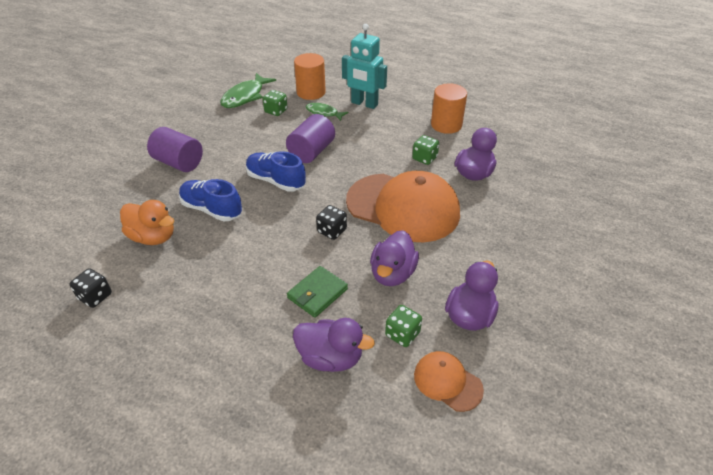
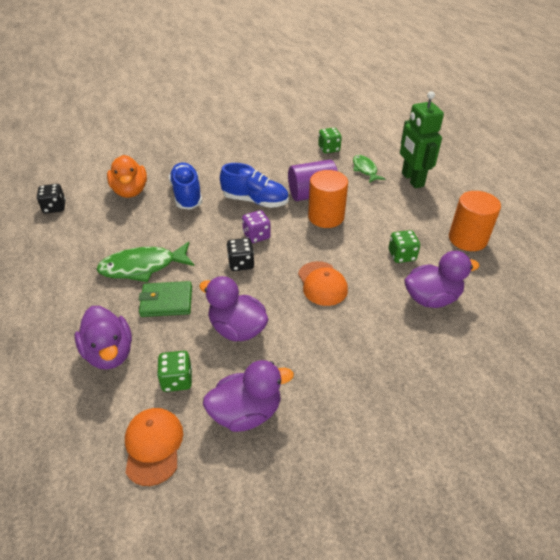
camera: 45 degrees right, 0 degrees up
purple cylinder [147,127,203,172] -> none
green fish [220,73,276,108] -> green fish moved to [96,242,194,282]
blue shoe [246,151,306,192] -> blue shoe turned 120 degrees clockwise [220,163,289,208]
orange cylinder [294,53,326,100] -> orange cylinder moved to [308,170,348,228]
turquoise robot [342,24,387,109] -> green robot [400,91,444,188]
orange cap [346,171,460,242] -> orange cap [298,261,348,306], size x0.47
purple duck [370,230,419,286] -> purple duck turned 60 degrees clockwise [199,276,268,341]
none -> purple dice [242,210,271,243]

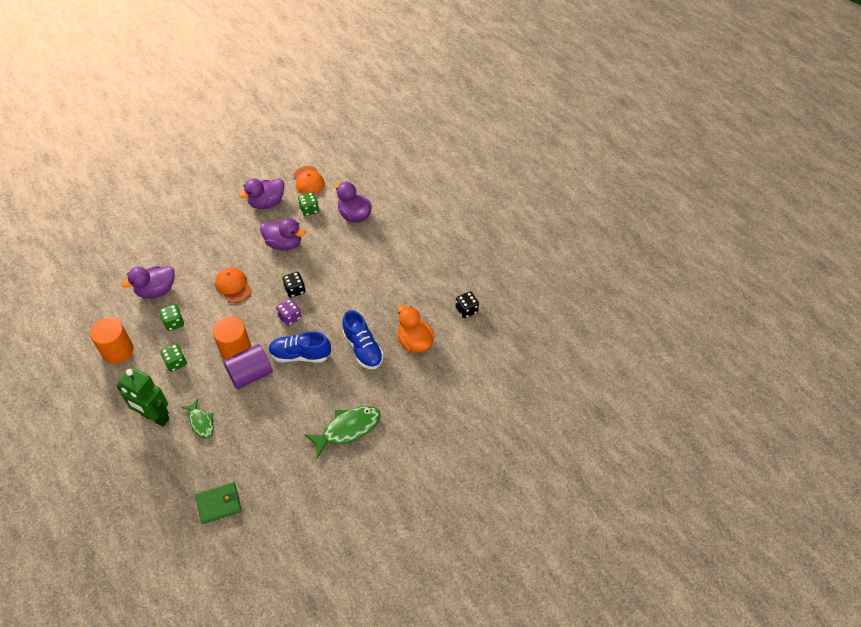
camera: 165 degrees right, 10 degrees up
green fish [96,242,194,282] -> green fish moved to [305,406,381,459]
green wallet [139,281,192,317] -> green wallet moved to [195,482,242,524]
green dice [318,128,342,153] -> green dice moved to [160,344,187,372]
green robot [400,91,444,188] -> green robot turned 150 degrees clockwise [117,367,170,426]

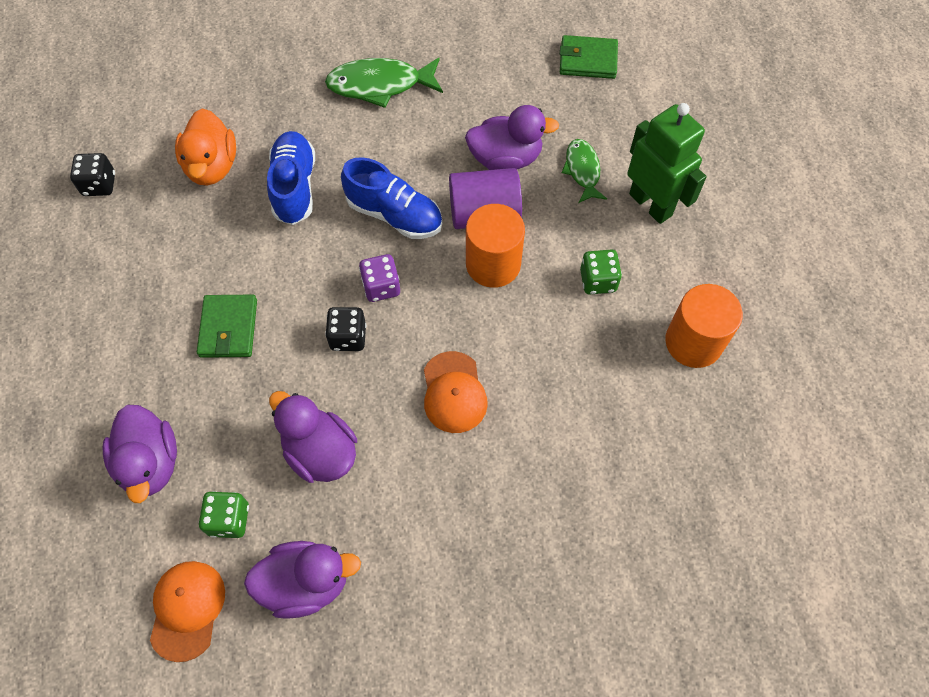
camera: 155 degrees left, 10 degrees up
purple duck [121,266,175,299] -> purple duck moved to [465,105,559,170]
green dice [159,304,184,331] -> none
none -> green wallet [197,295,257,358]

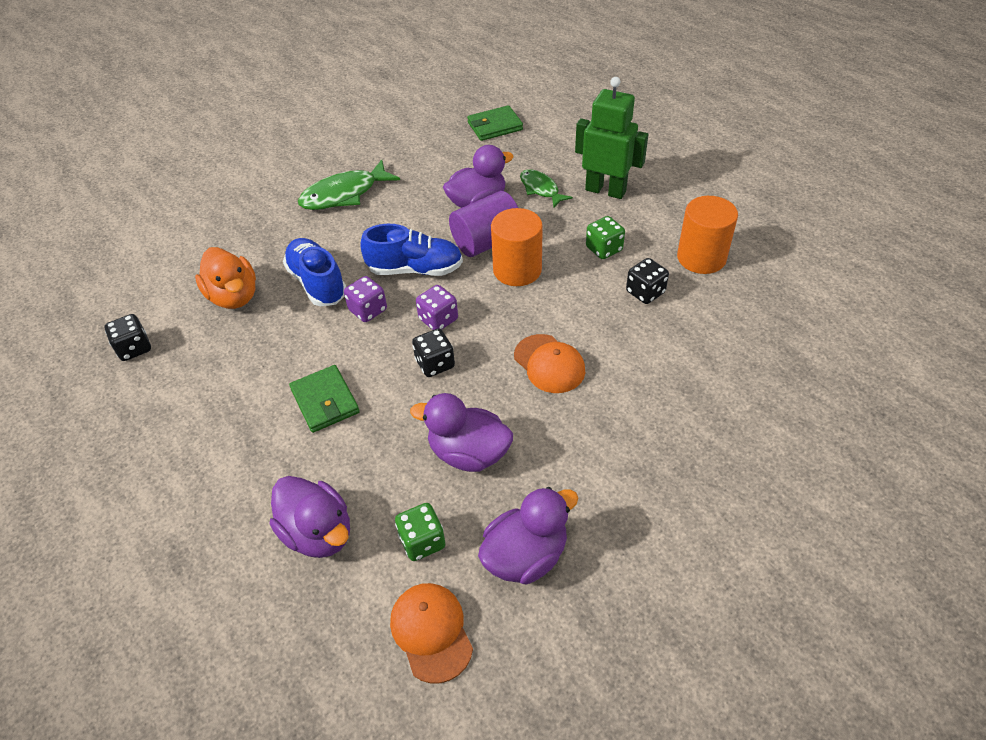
camera: 25 degrees left, 15 degrees down
none -> purple dice [344,276,387,322]
none -> black dice [626,258,669,304]

